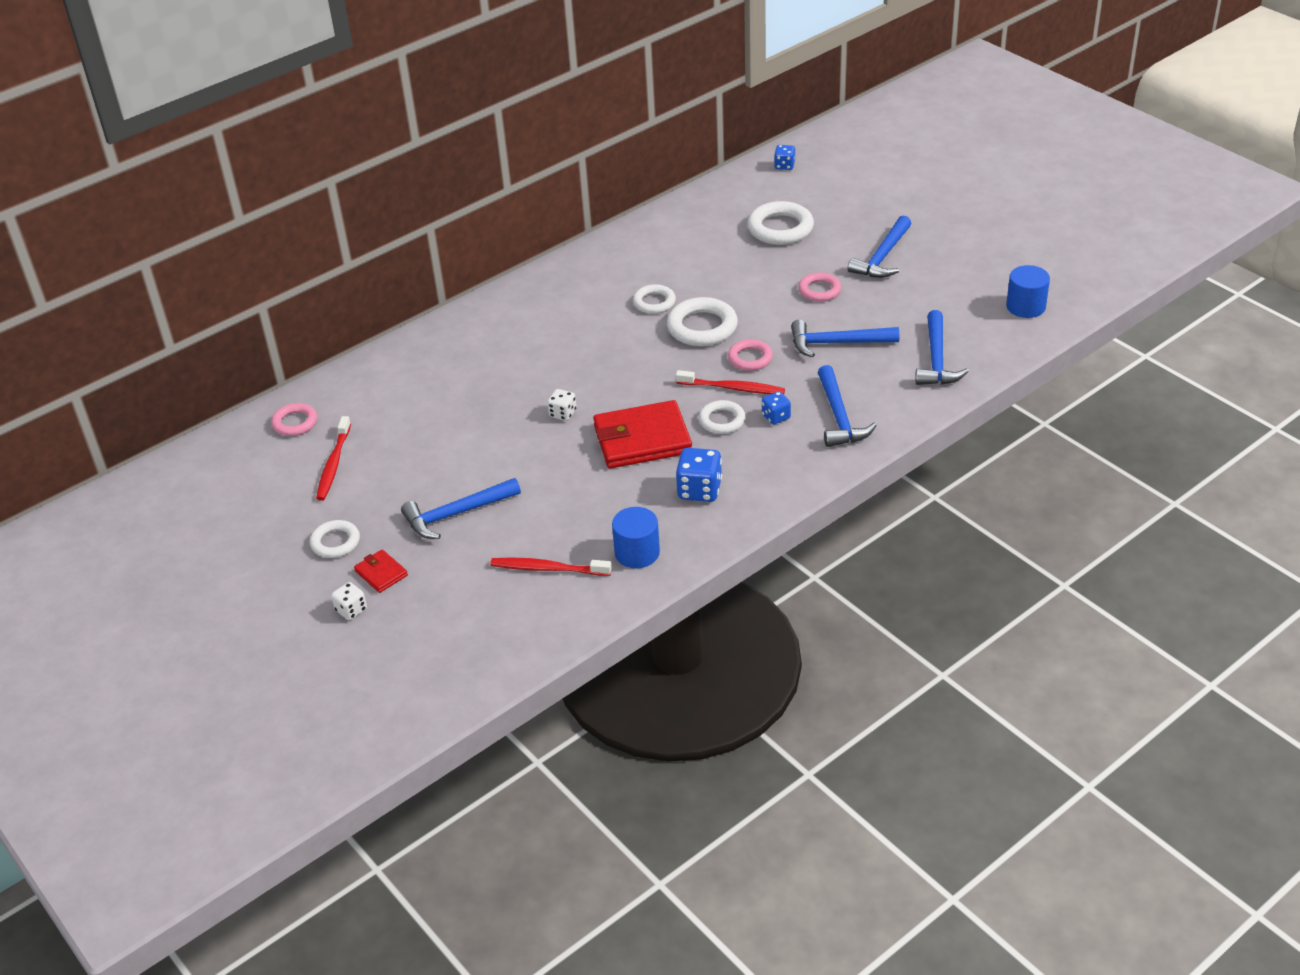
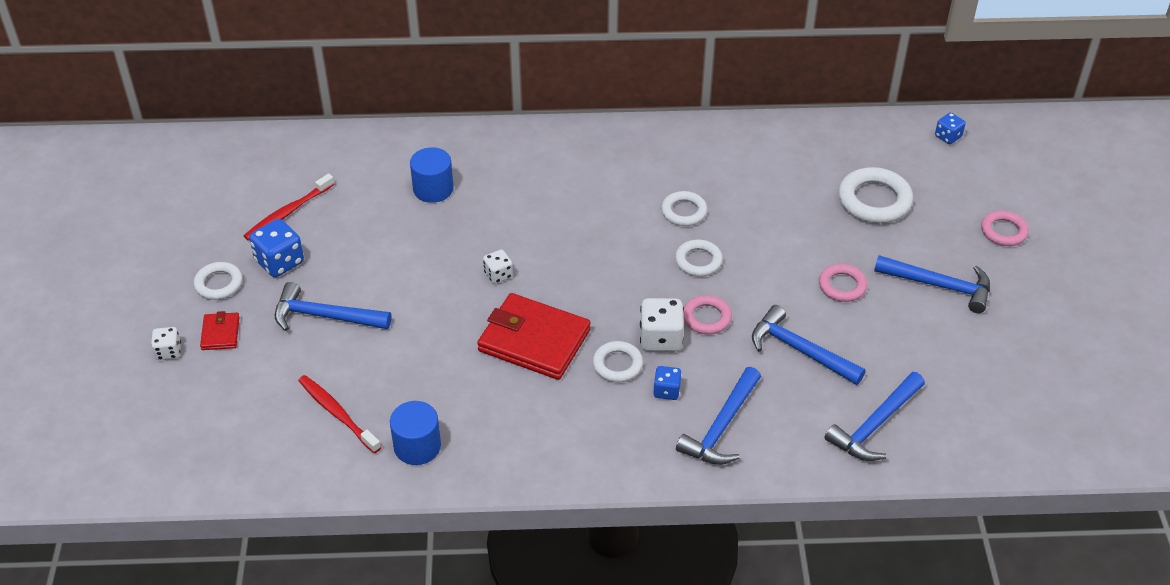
camera: 35 degrees right, 5 degrees up
pink ring [271,403,317,436] -> pink ring moved to [981,210,1029,246]
white ring [667,297,738,346] -> white ring [675,239,723,276], size x0.62
red toothbrush [676,370,785,395] -> white dice [640,298,684,352]
blue dice [676,448,722,502] -> blue dice moved to [249,219,304,277]
blue hammer [848,215,912,278] -> blue hammer turned 135 degrees counterclockwise [874,255,990,313]
blue cylinder [1006,265,1050,318] -> blue cylinder moved to [410,147,454,203]

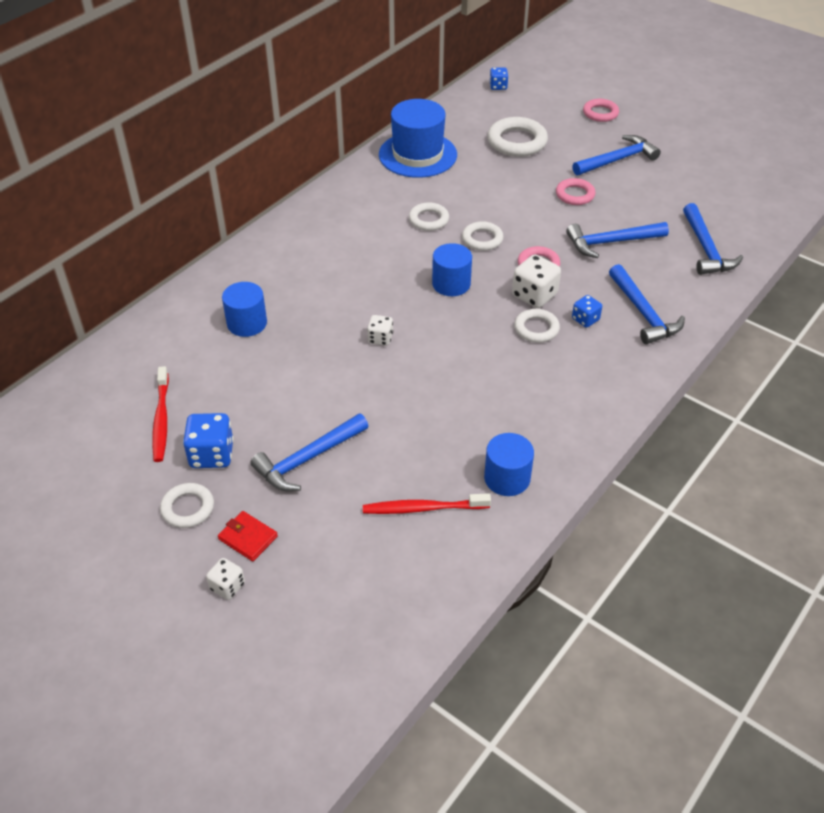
camera: 50 degrees left, 0 degrees up
red wallet [477,293,591,380] -> none
none -> blue hat [379,99,457,178]
none -> blue cylinder [432,243,472,296]

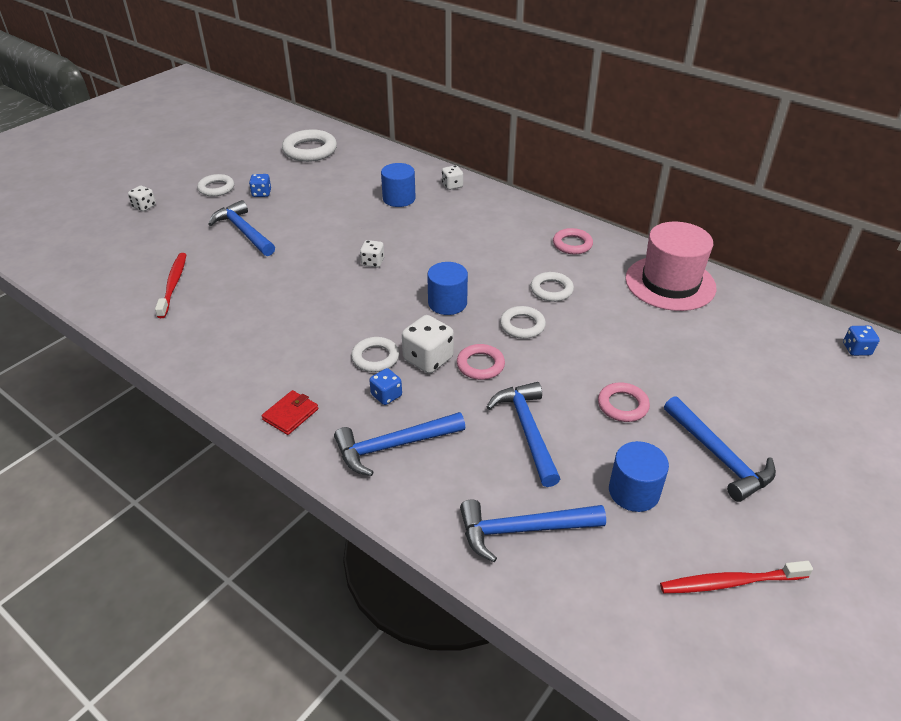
camera: 90 degrees right, 5 degrees down
red toothbrush [152,366,169,462] -> red toothbrush moved to [660,561,813,593]
blue dice [183,413,234,468] -> blue dice [249,174,271,197], size x0.59
red wallet [218,511,278,561] -> red wallet moved to [261,390,318,435]
blue hat [379,99,457,178] -> pink hat [625,222,717,311]
blue cylinder [484,433,534,496] -> blue cylinder moved to [609,441,669,512]
white ring [488,117,548,157] -> white ring moved to [282,129,337,162]
pink ring [583,99,619,122] -> pink ring moved to [553,228,593,255]
none -> white dice [442,165,463,190]

